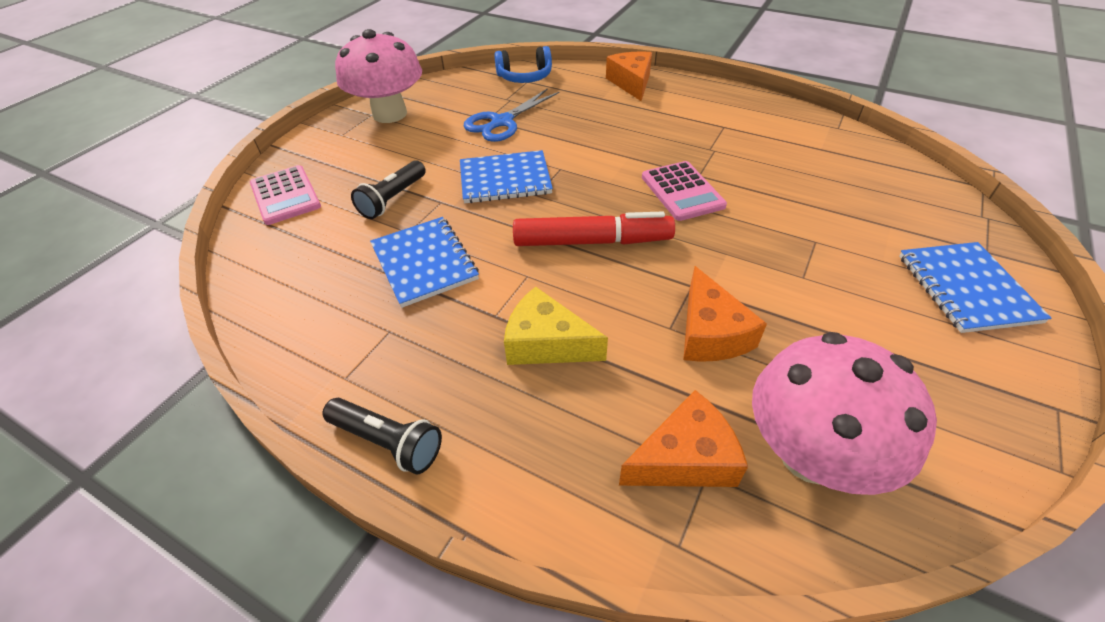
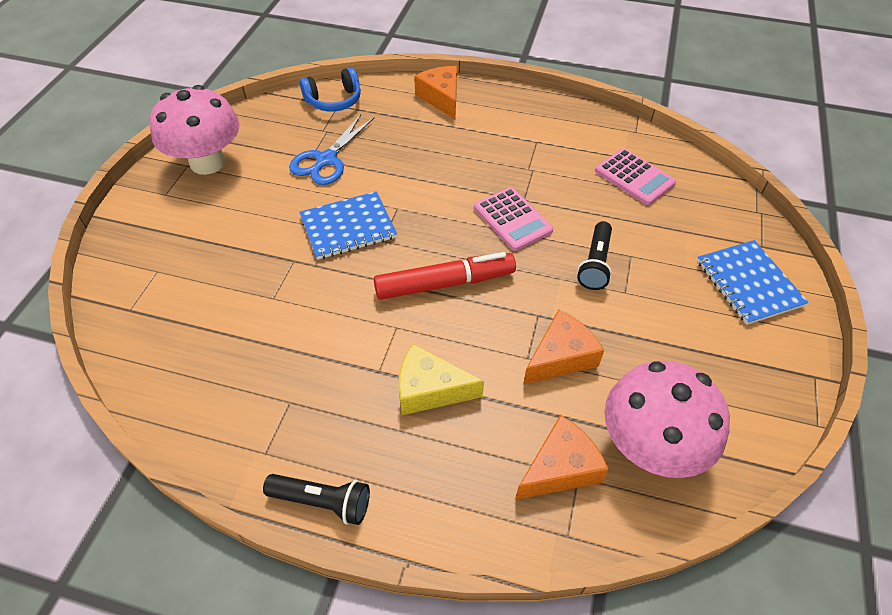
camera: 15 degrees left, 5 degrees up
pink calculator [250,165,321,225] -> pink calculator moved to [595,148,676,205]
black flashlight [351,160,426,219] -> black flashlight moved to [577,221,612,290]
blue notebook [370,217,479,308] -> none
orange cheese [683,266,767,362] -> orange cheese turned 105 degrees counterclockwise [523,309,604,385]

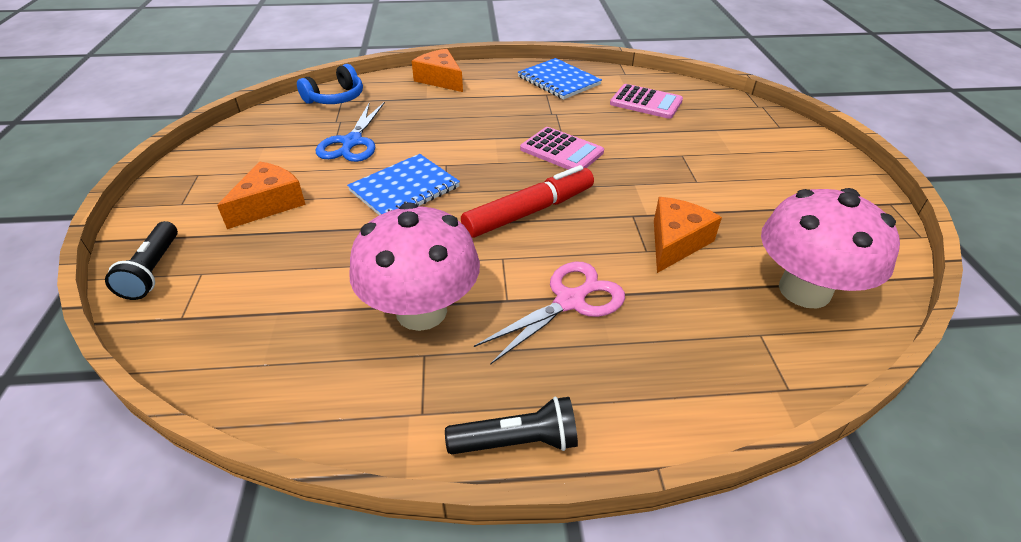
camera: 20 degrees left, 10 degrees down
pink mushroom [149,85,240,175] -> pink mushroom moved to [349,202,480,331]
yellow cheese [399,344,484,415] -> pink scissors [474,262,625,365]
orange cheese [515,415,609,500] -> orange cheese moved to [217,161,306,229]
black flashlight [577,221,612,290] -> black flashlight moved to [105,221,178,300]
blue notebook [697,240,809,325] -> blue notebook moved to [518,58,602,100]

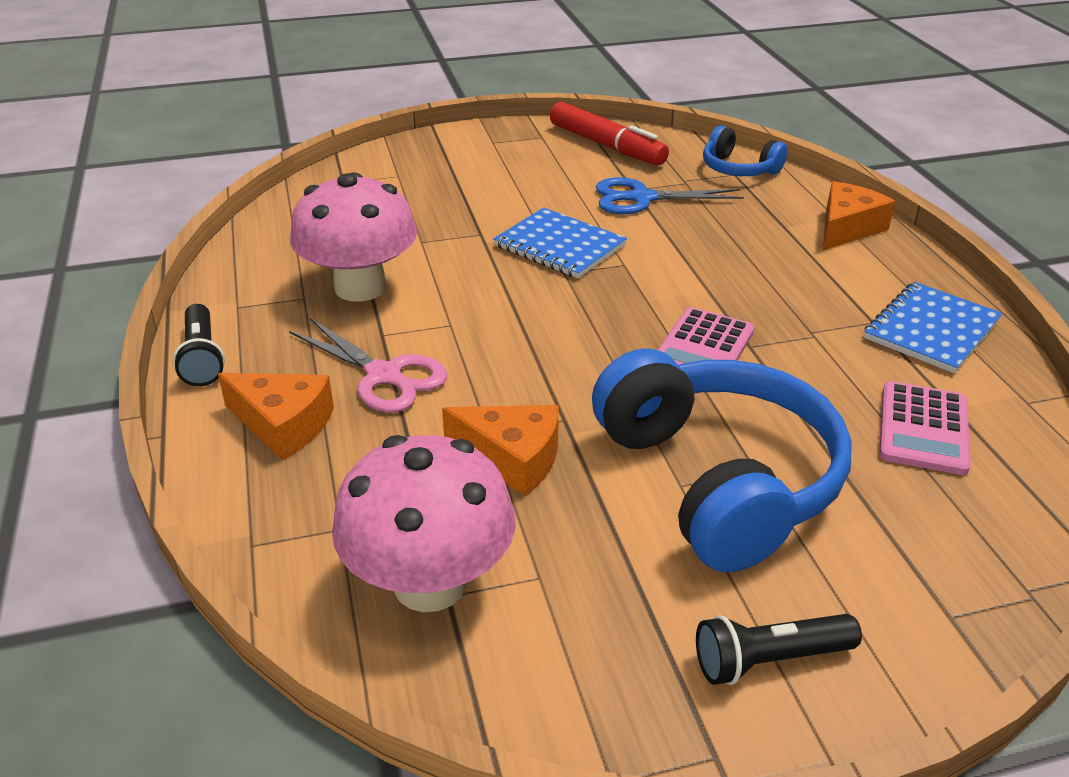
camera: 80 degrees right, 5 degrees down
black flashlight [105,221,178,300] -> black flashlight moved to [696,614,862,685]
orange cheese [217,161,306,229] -> orange cheese moved to [218,373,334,460]
red marker [461,165,594,238] -> red marker moved to [550,102,669,165]
none -> blue headphones [592,348,852,572]

